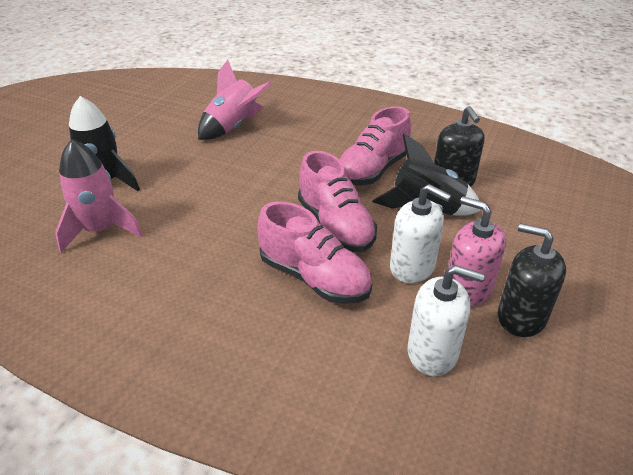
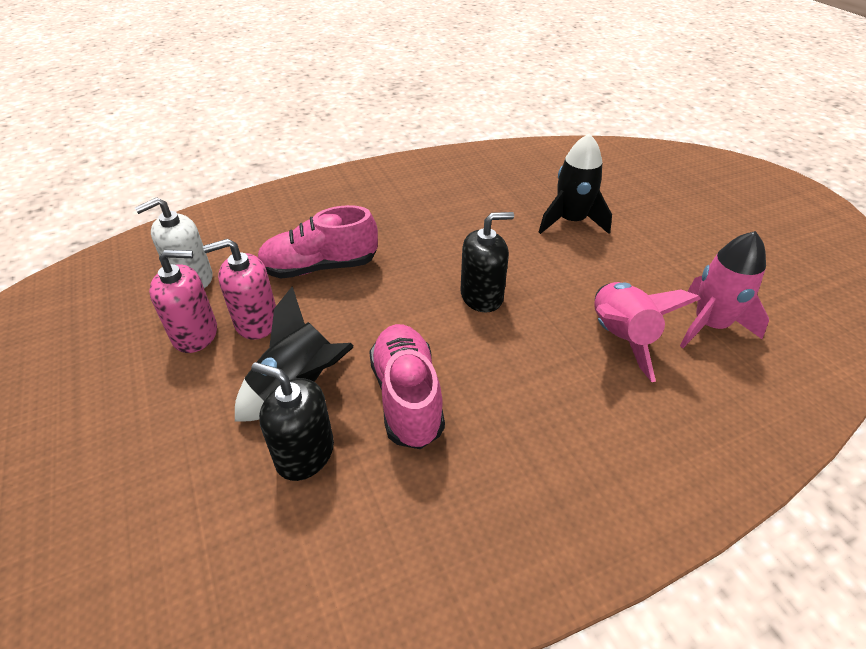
camera: 130 degrees right, 5 degrees up
pink rocket [55,139,143,253] -> pink rocket moved to [680,231,769,348]
pink shoe [298,151,377,252] -> none
white soap dispenser [390,184,451,283] -> pink soap dispenser [203,239,276,340]
black soap dispenser [498,223,566,337] -> black soap dispenser moved to [460,212,514,313]

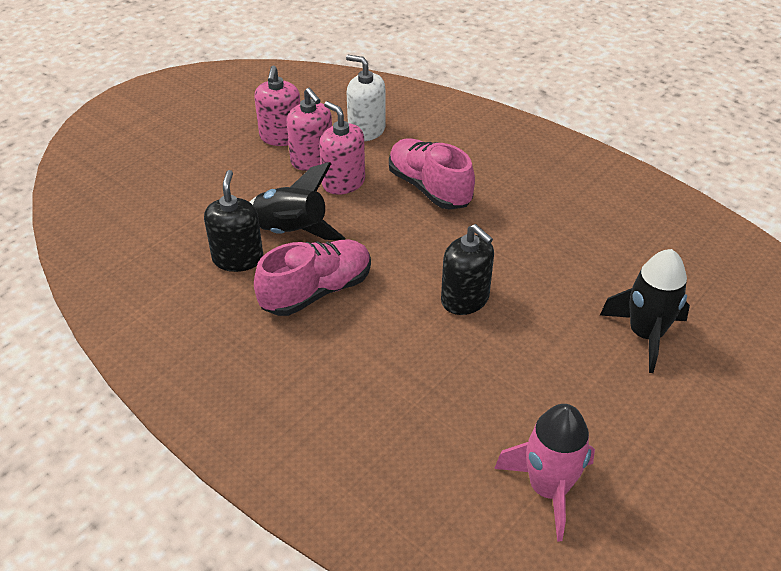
camera: 65 degrees right, 0 degrees up
pink rocket [594,282,701,382] -> none
none -> pink soap dispenser [254,66,300,146]

